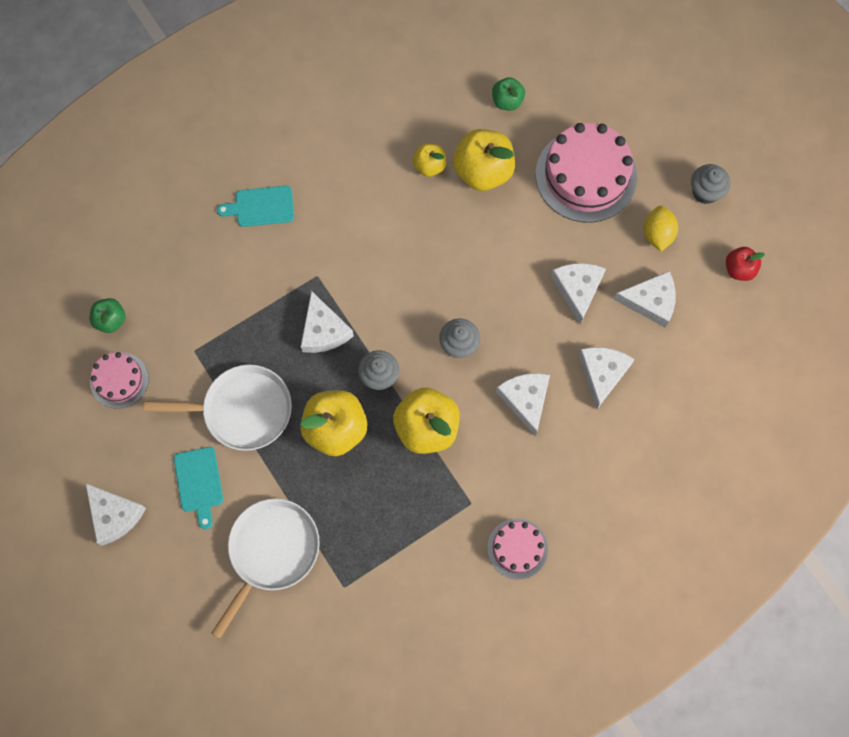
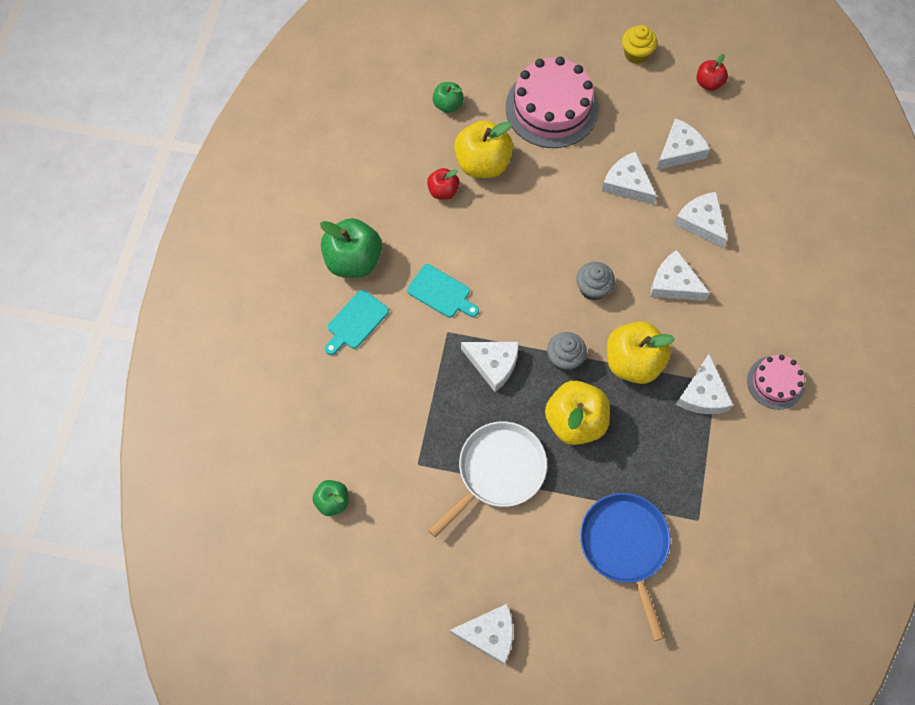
camera: 45 degrees left, 5 degrees down
pink cake [90,352,149,408] -> none
turquoise cutting board [174,447,223,529] -> turquoise cutting board moved to [407,264,479,318]
white pan [211,499,320,639] -> blue pan [580,493,671,641]
yellow apple [413,143,446,177] -> red apple [427,168,459,200]
yellow lemon [644,206,678,252] -> none
grey cupcake [691,164,730,204] -> yellow cupcake [622,25,657,64]
none -> green apple [320,218,382,278]
none -> white cheese [676,354,733,414]

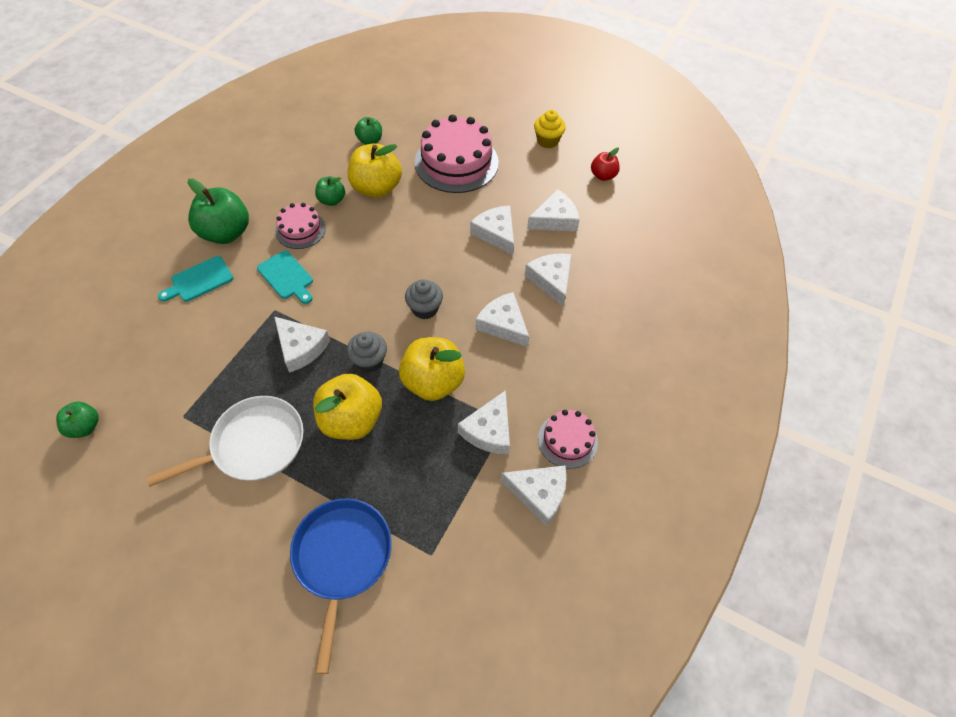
camera: 15 degrees right, 10 degrees down
red apple [427,168,459,200] -> green apple [315,176,345,206]
white cheese [449,604,513,665] -> white cheese moved to [501,465,567,526]
none -> pink cake [275,203,326,249]

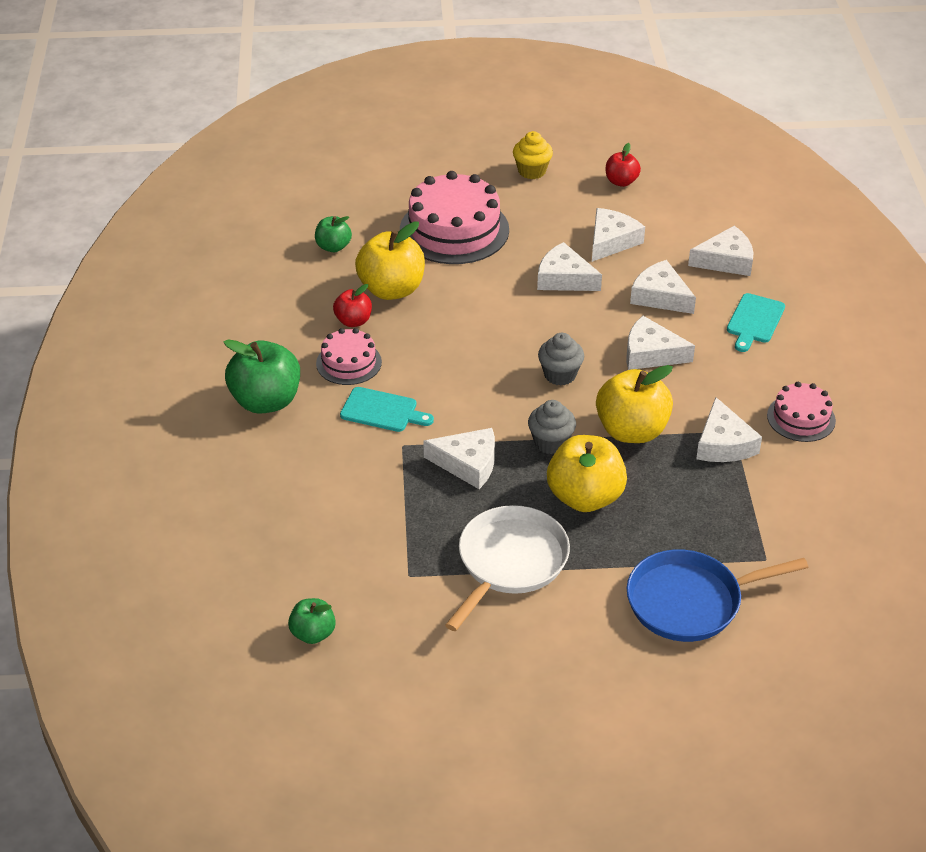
camera: 30 degrees left, 15 degrees down
turquoise cutting board [158,256,233,302] -> turquoise cutting board moved to [727,293,785,352]
blue pan [290,498,392,674] -> blue pan turned 75 degrees counterclockwise [627,549,808,642]
green apple [315,176,345,206] -> red apple [333,284,372,327]
white cheese [501,465,567,526] -> white cheese moved to [688,226,754,276]

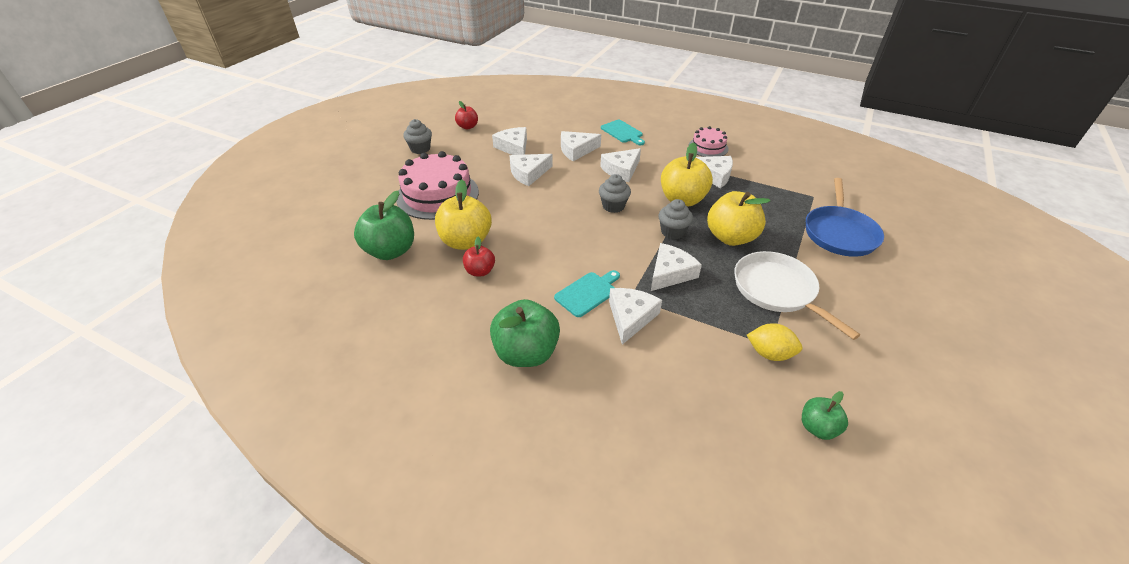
camera: 60 degrees left, 0 degrees up
green apple [315,216,352,252] -> green apple [354,191,414,260], size x1.83
pink cake [316,328,382,385] -> none
yellow cupcake [513,131,553,179] -> grey cupcake [403,119,432,154]
white cheese [688,226,754,276] -> white cheese moved to [609,288,662,345]
none -> yellow lemon [747,323,802,361]

